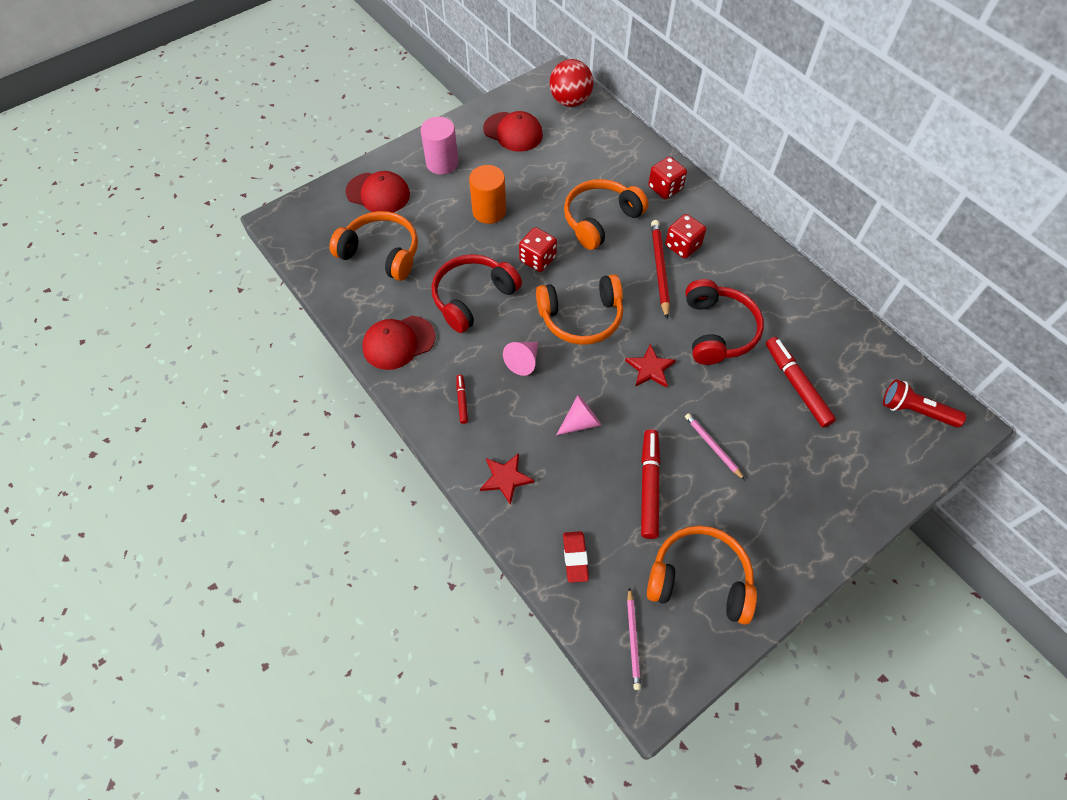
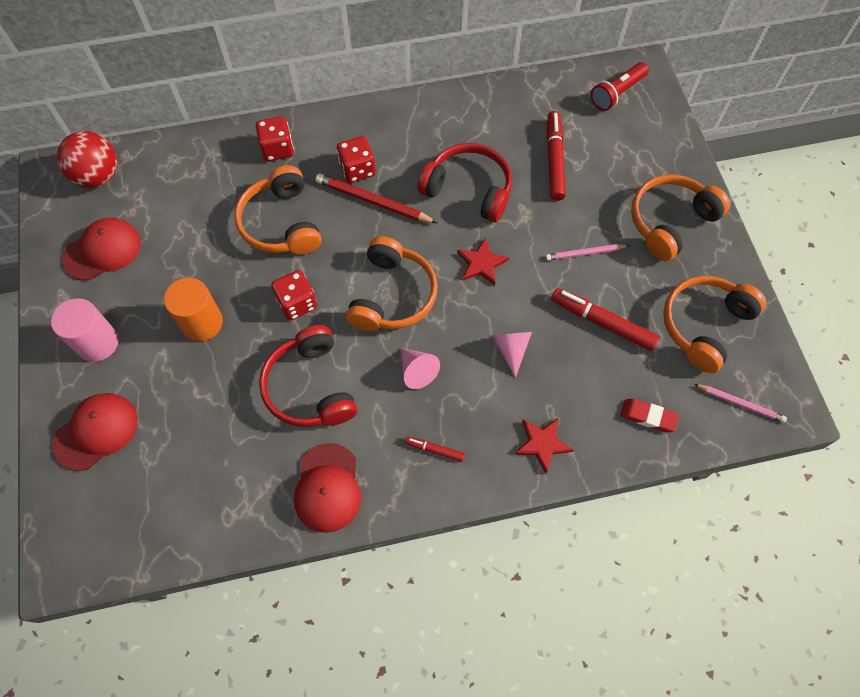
camera: 65 degrees left, 5 degrees up
orange headphones [329,211,418,281] -> orange headphones moved to [631,174,730,261]
red marker [766,337,836,428] -> red marker turned 90 degrees clockwise [547,111,566,201]

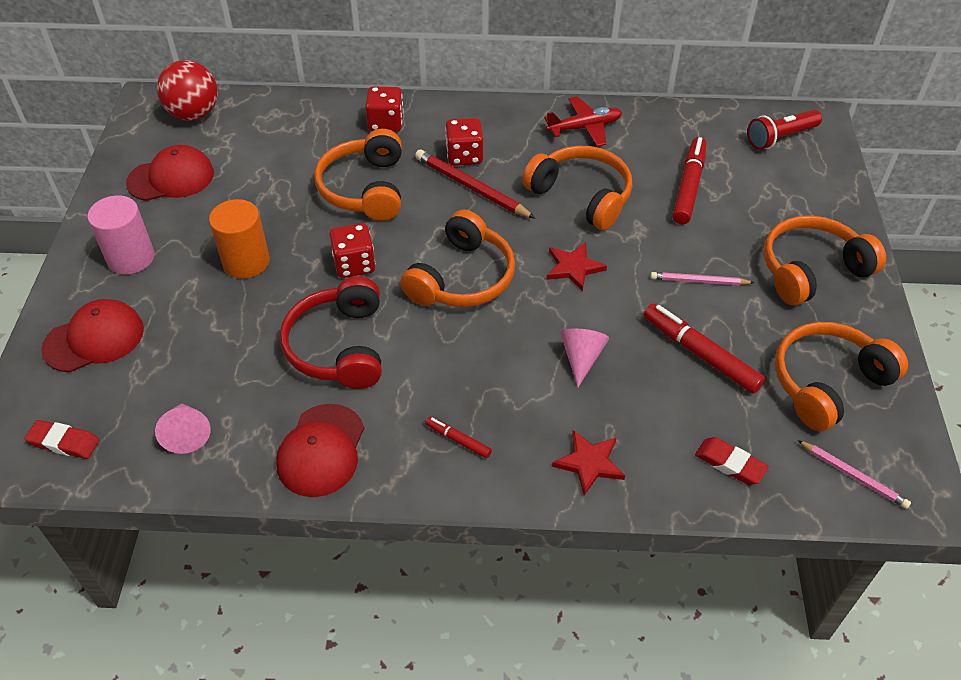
camera: 15 degrees right, 15 degrees down
pink cone [400,348,440,389] -> pink cone moved to [155,404,211,454]
red headphones [418,143,512,222] -> orange headphones [522,146,632,230]
none -> red eraser [25,420,99,459]
none -> red plane [544,97,622,147]

